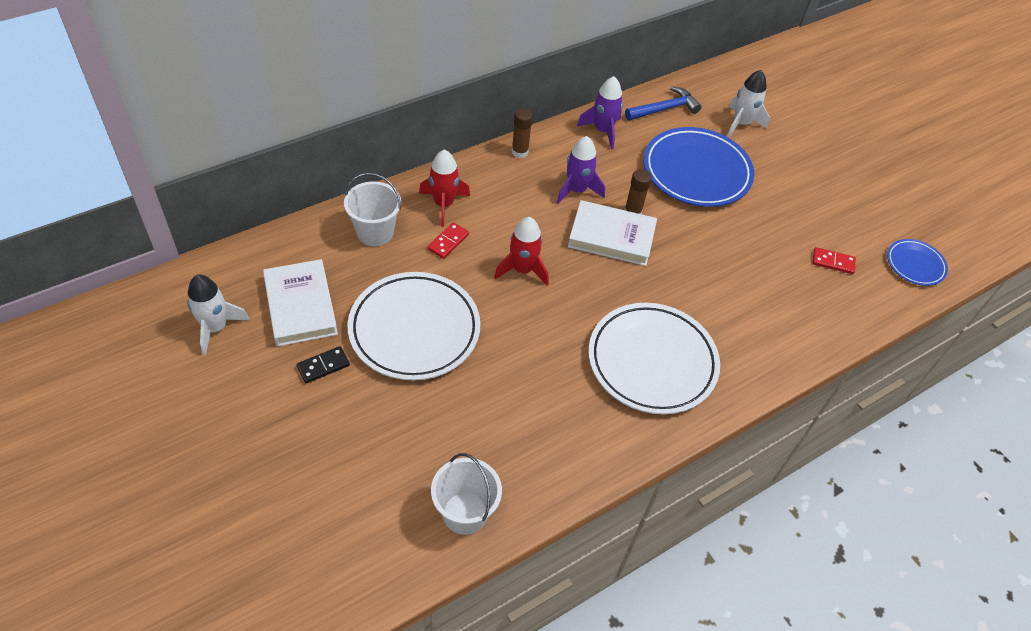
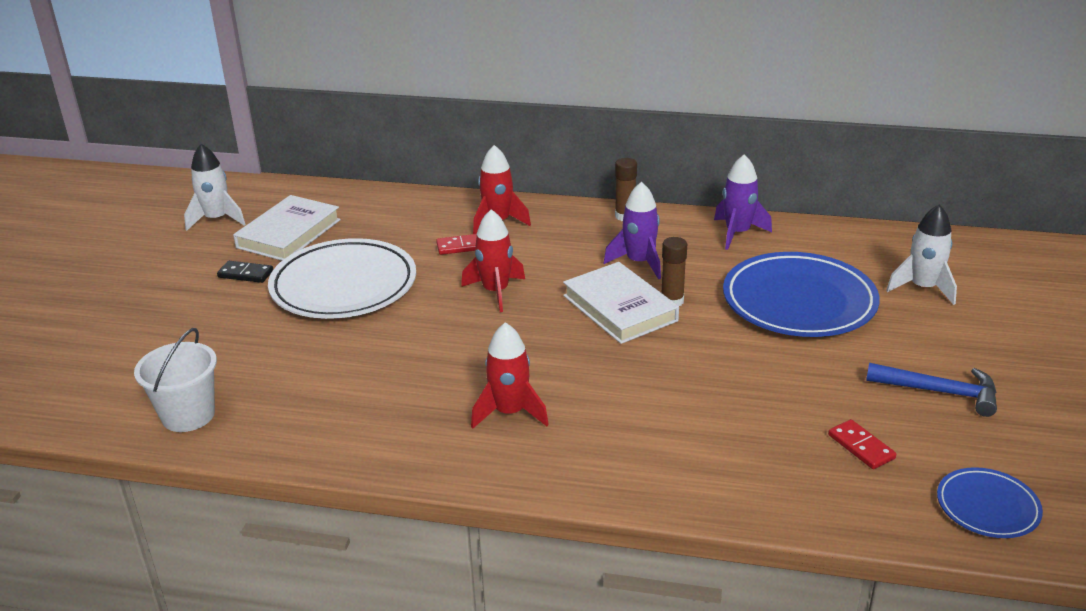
camera: 50 degrees right, 20 degrees down
white bucket [344,173,401,246] -> none
white plate [588,303,720,414] -> red rocket [471,322,549,429]
blue hammer [625,86,701,121] -> blue hammer moved to [866,363,997,417]

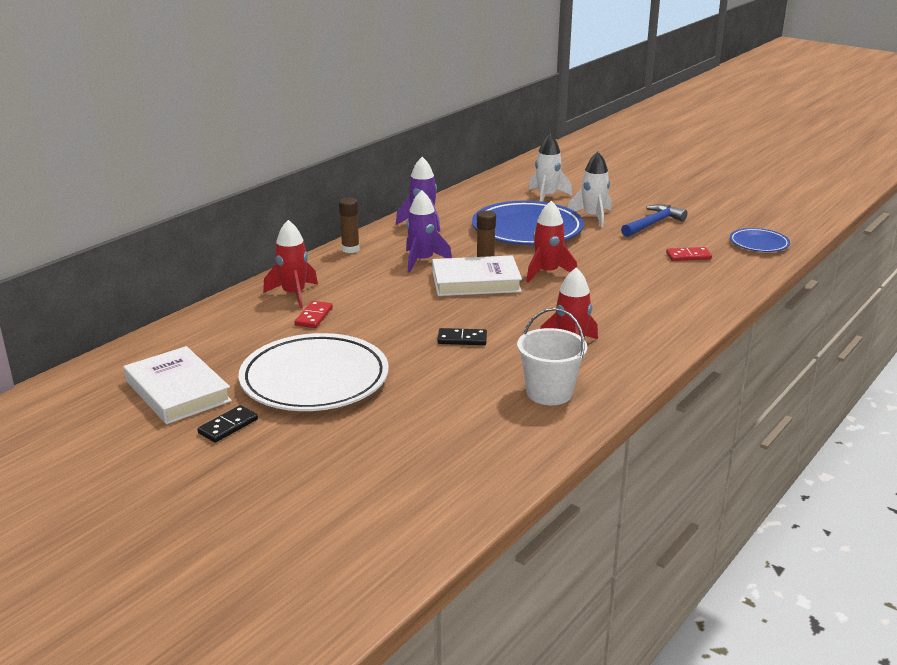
camera: 65 degrees left, 5 degrees down
white bucket [134,328,217,432] -> white bucket moved to [517,308,587,405]
white rocket [184,144,246,231] -> white rocket moved to [568,152,611,228]
red rocket [461,209,525,312] -> red rocket moved to [526,201,577,283]
none -> black domino [437,328,487,345]

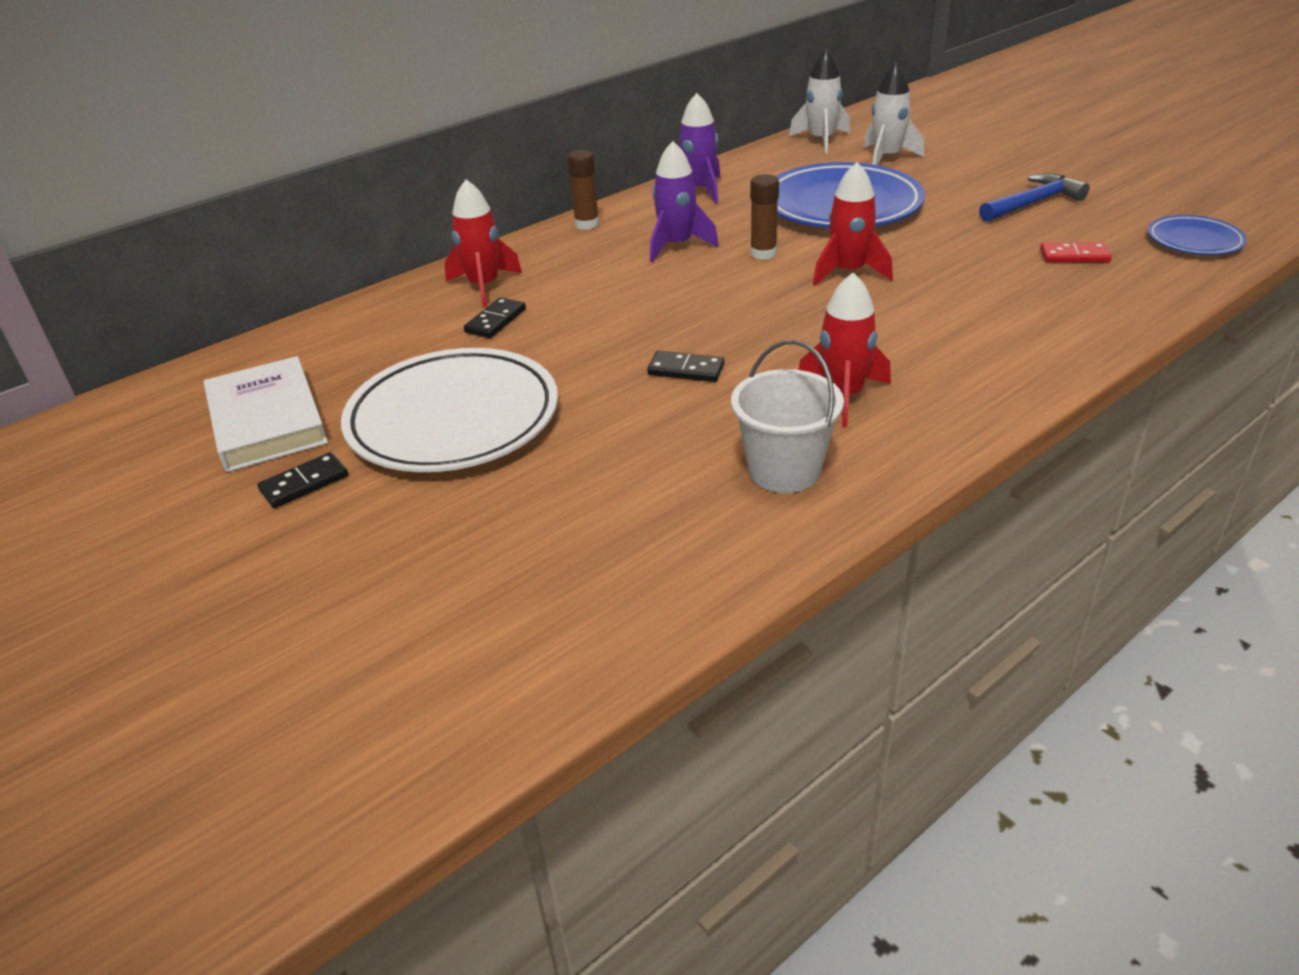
camera: 15 degrees right, 10 degrees up
red domino [295,301,333,328] -> black domino [464,297,526,338]
white book [432,256,522,296] -> none
white rocket [568,152,611,228] -> white rocket moved to [789,49,850,154]

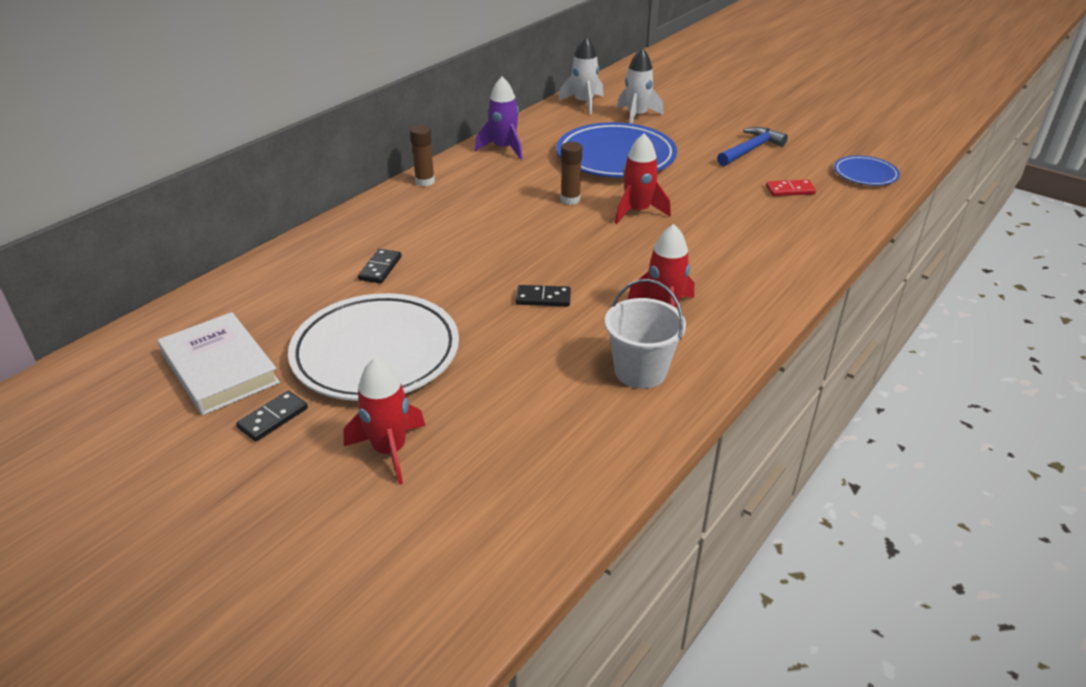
camera: 15 degrees left, 0 degrees up
red rocket [445,179,522,307] -> red rocket moved to [343,357,425,484]
purple rocket [650,141,719,262] -> none

